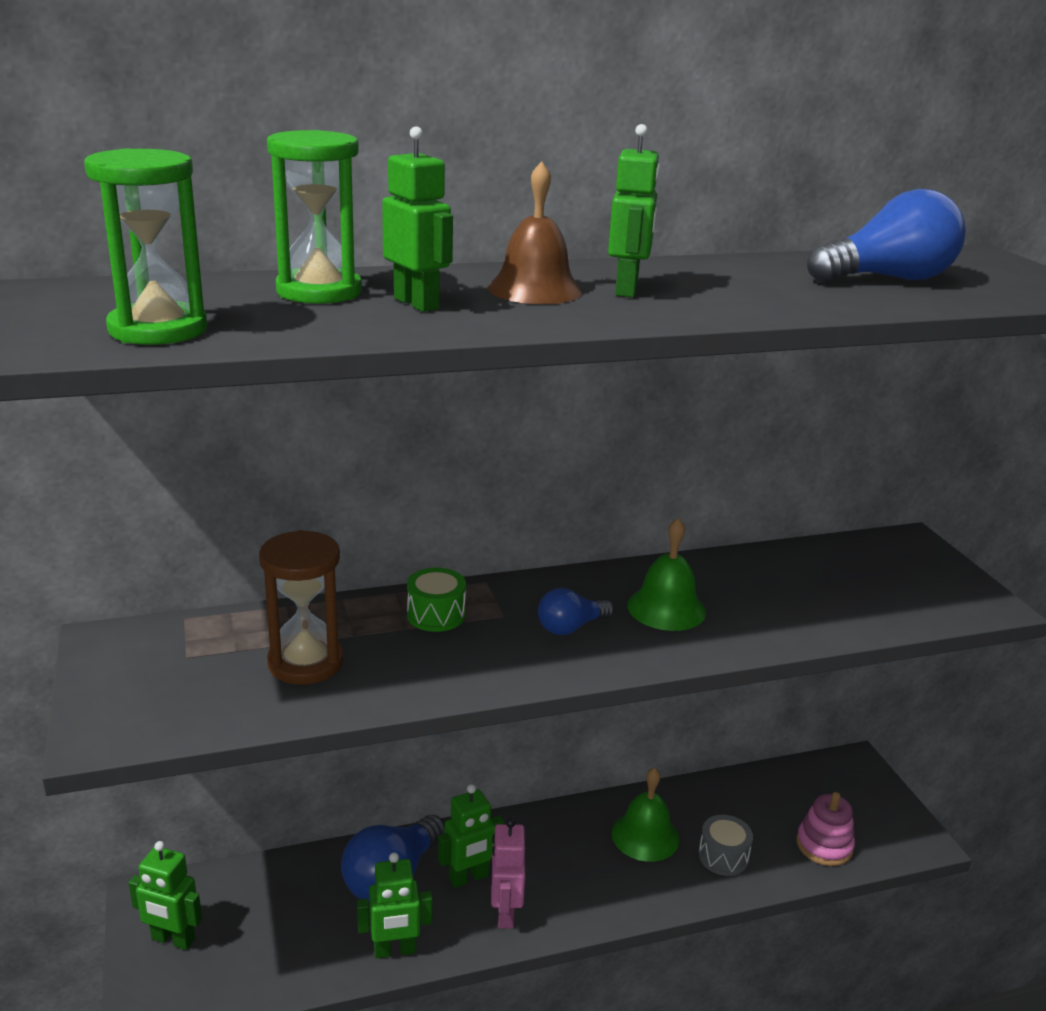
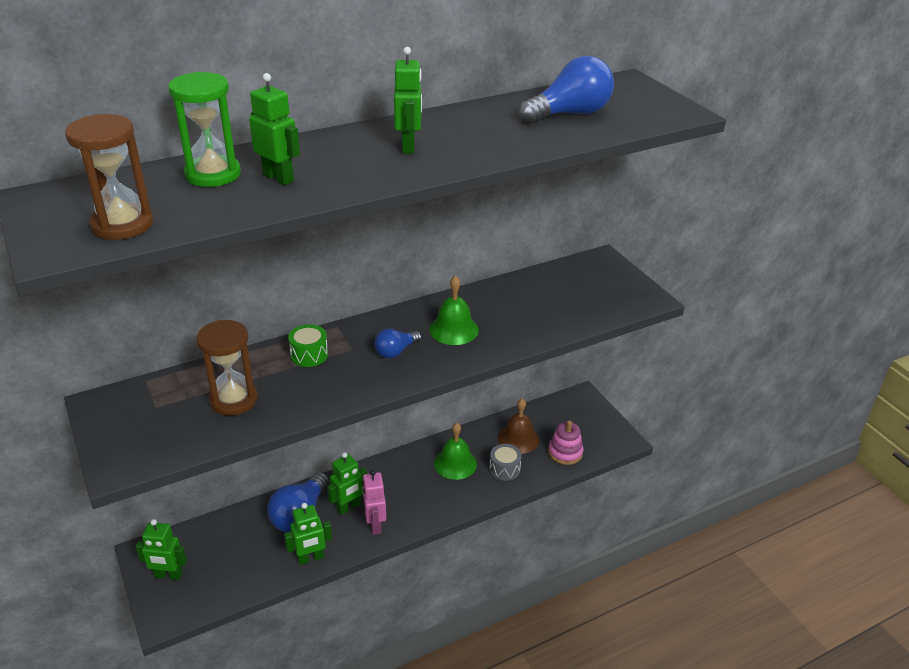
camera: 10 degrees left, 10 degrees up
green hourglass [84,148,207,345] -> brown hourglass [65,114,153,240]
brown bell [488,161,582,304] -> brown bell moved to [498,399,539,454]

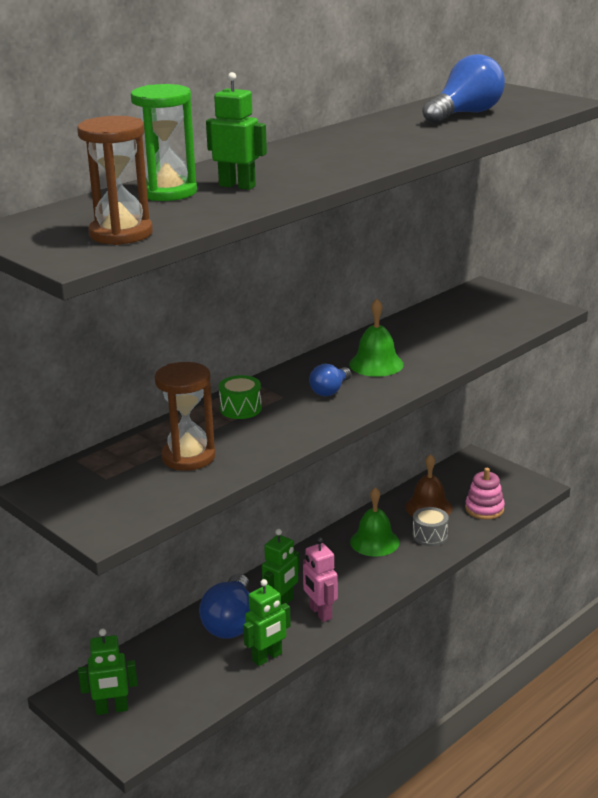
camera: 15 degrees left, 10 degrees down
green robot [394,47,422,153] -> none

